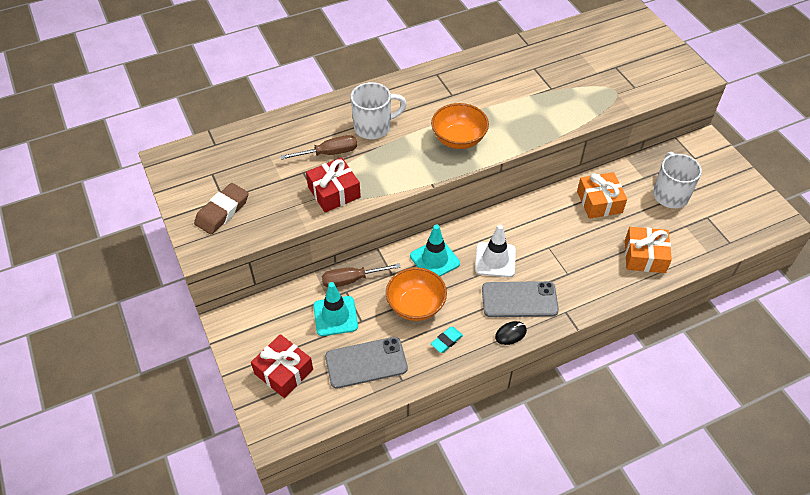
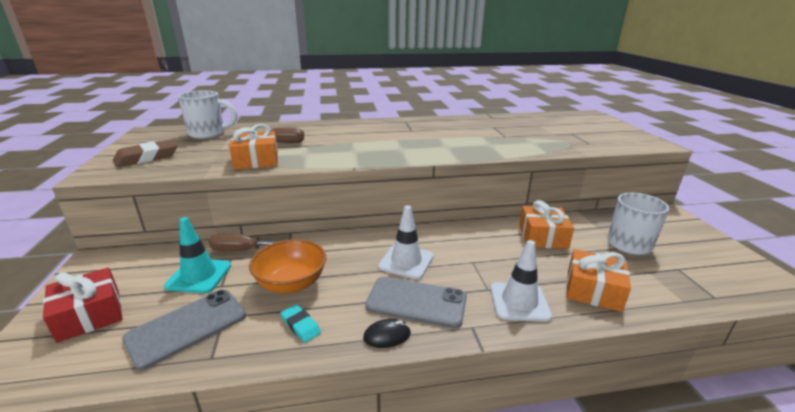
camera: 15 degrees right, 25 degrees down
red gift [306,157,361,212] -> orange gift [229,124,278,170]
grey phone [325,337,408,389] -> grey phone turned 45 degrees counterclockwise [122,290,246,370]
white mug [351,82,407,139] -> white mug moved to [178,90,237,139]
turquoise traffic cone [410,224,460,276] -> none
orange bowl [431,103,489,149] -> none
turquoise eraser [431,327,463,353] -> turquoise eraser turned 75 degrees clockwise [281,304,321,343]
none -> white traffic cone [490,240,552,322]

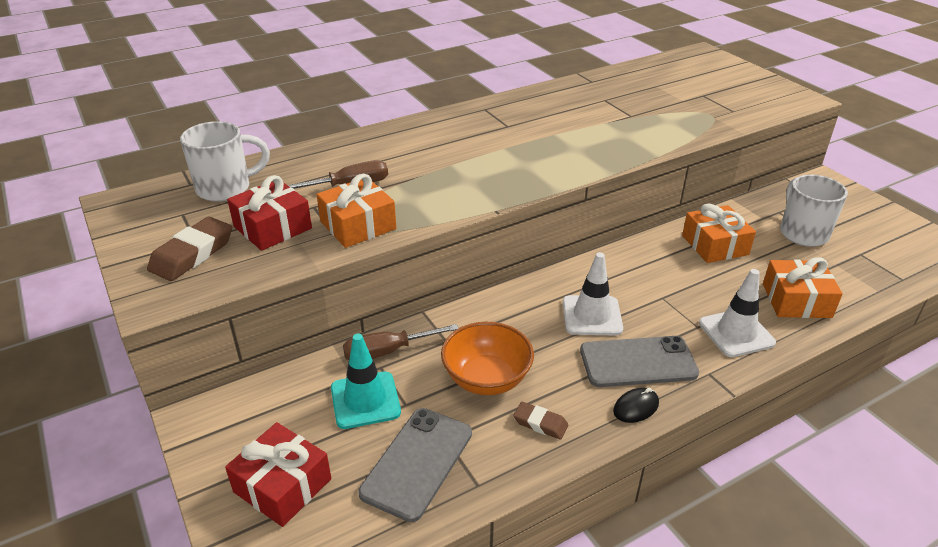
camera: 20 degrees left, 10 degrees up
turquoise eraser [281,304,321,343] -> brown eraser [513,402,568,440]
none -> red gift [227,175,312,251]

